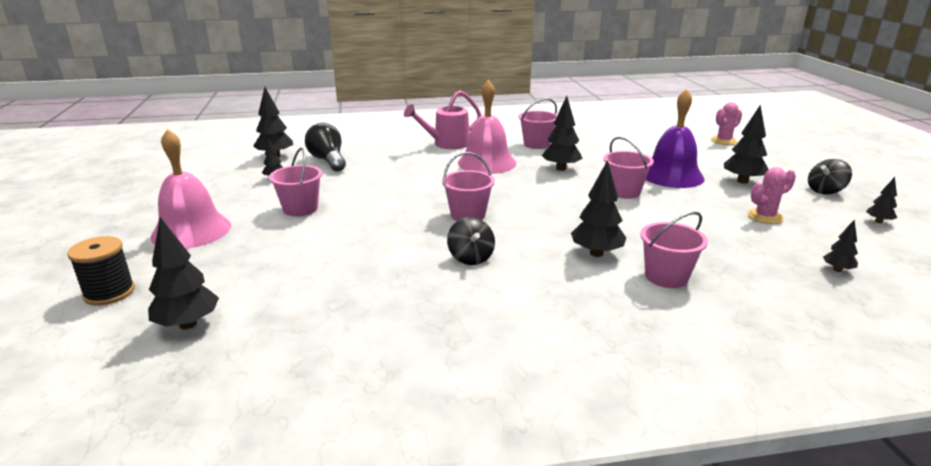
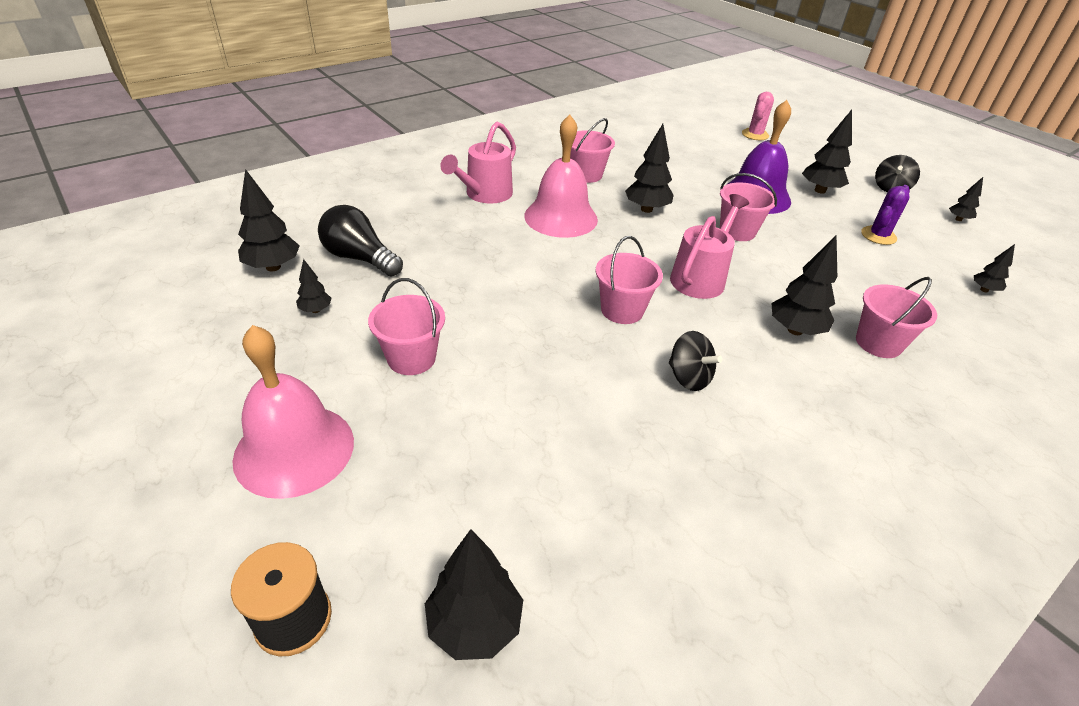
camera: 30 degrees left, 15 degrees up
pink cactus [748,167,796,224] -> purple cactus [861,185,910,245]
none -> pink watering can [670,194,749,299]

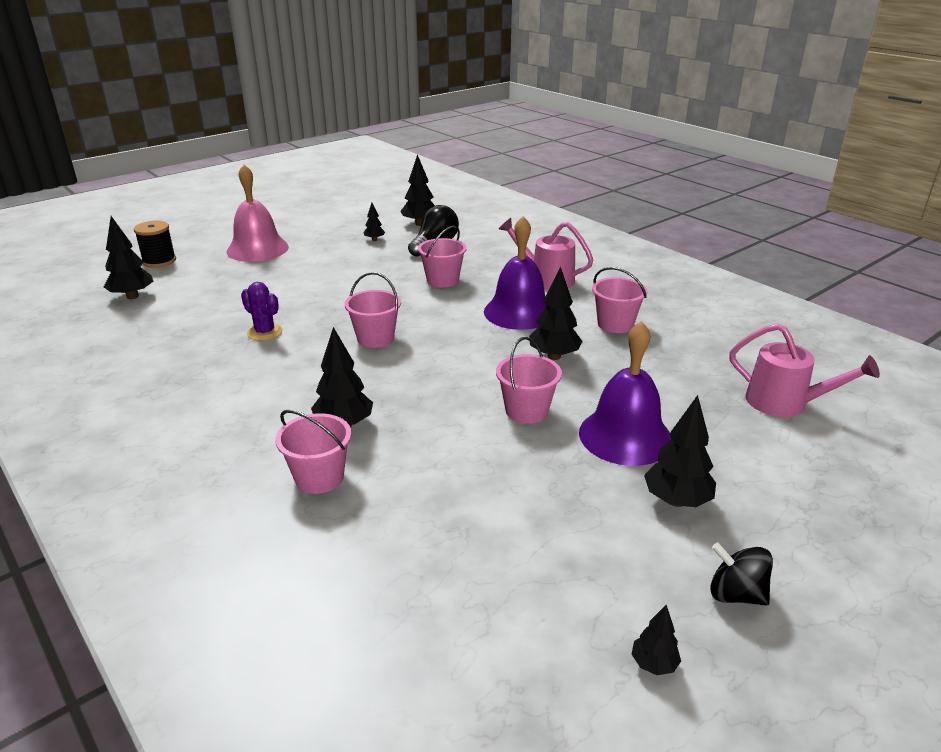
camera: 90 degrees right, 10 degrees down
pink bucket [368,278,445,375] -> pink bucket moved to [418,226,467,288]
pink bell [524,115,598,238] -> purple bell [484,216,547,330]
black spinning top [669,331,722,391] -> none
pink watering can [670,194,749,299] -> pink watering can moved to [729,323,880,417]
pink cactus [742,92,774,140] -> none
purple cactus [861,185,910,245] -> purple cactus moved to [241,282,283,341]
black tree [974,244,1015,292] -> none

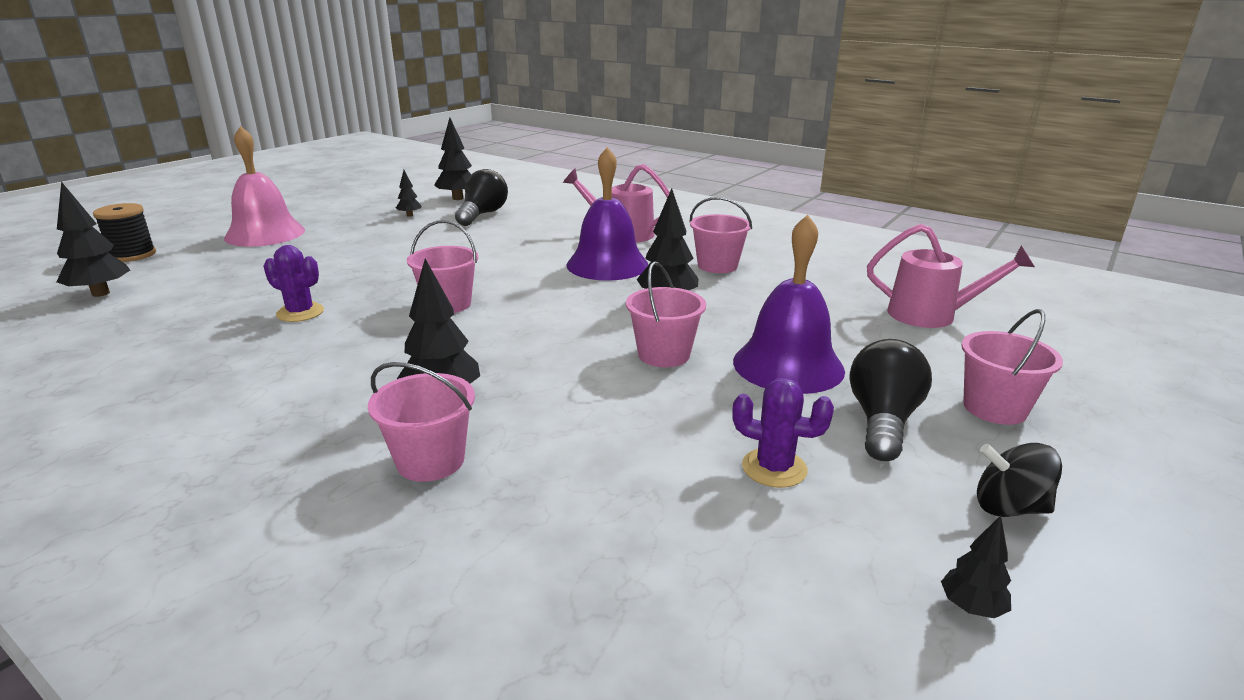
camera: 15 degrees left, 5 degrees down
pink bucket [418,226,467,288] -> pink bucket moved to [961,309,1063,425]
black tree [644,395,716,507] -> black light bulb [850,339,932,461]
none -> purple cactus [732,378,834,488]

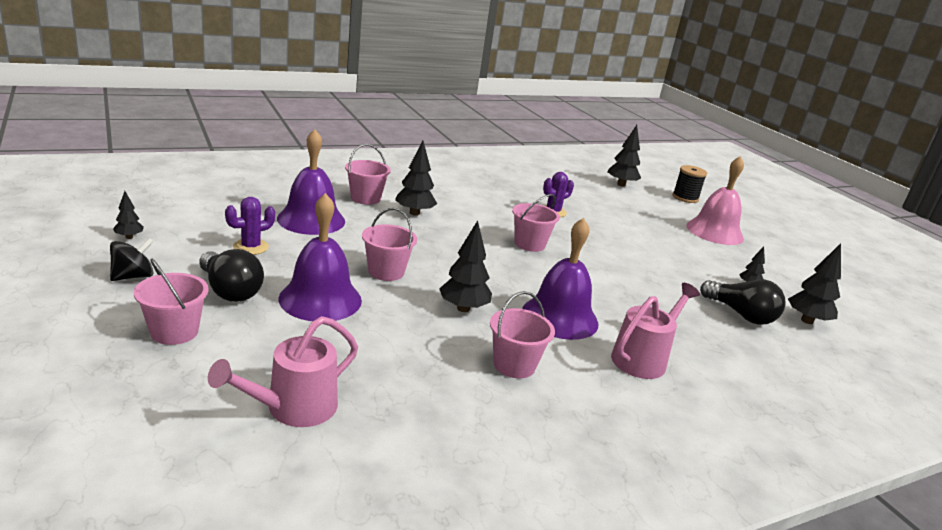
camera: 115 degrees right, 0 degrees up
none -> purple bell [277,129,345,235]

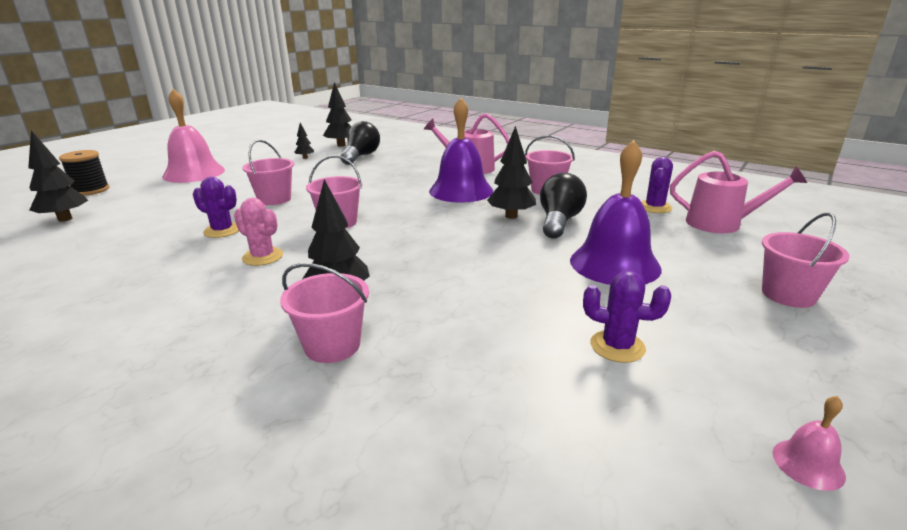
camera: 115 degrees left, 0 degrees up
black spinning top [110,238,154,281] -> none
black tree [113,191,144,239] -> pink bell [772,396,846,491]
black light bulb [199,249,264,302] -> black light bulb moved to [540,173,587,239]
purple bell [277,129,345,235] -> none
pink bucket [362,208,417,281] -> pink bucket moved to [242,140,294,205]
none -> pink cactus [234,198,283,266]
none -> purple cactus [642,157,673,213]

